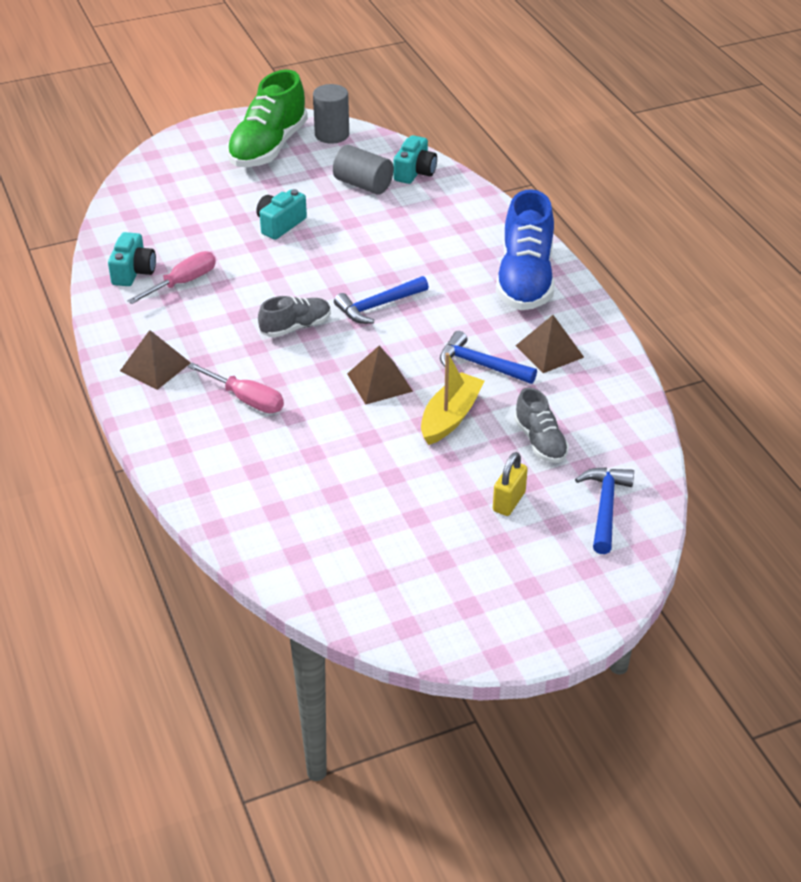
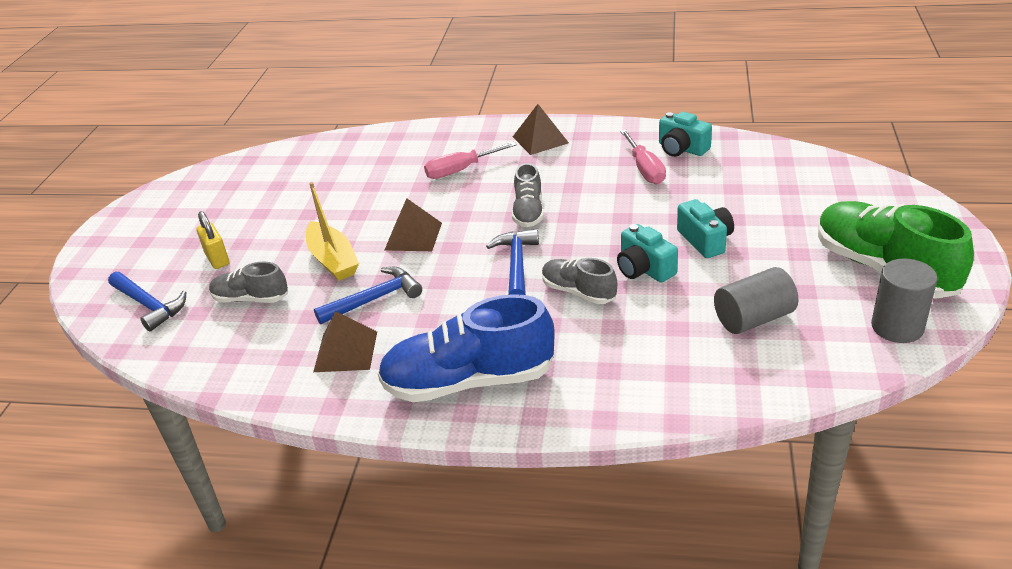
camera: 125 degrees right, 5 degrees down
turquoise camera [393,135,437,184] -> turquoise camera moved to [617,224,678,283]
blue shoe [496,189,555,310] -> blue shoe turned 45 degrees counterclockwise [378,294,555,402]
none -> grey shoe [542,258,617,304]

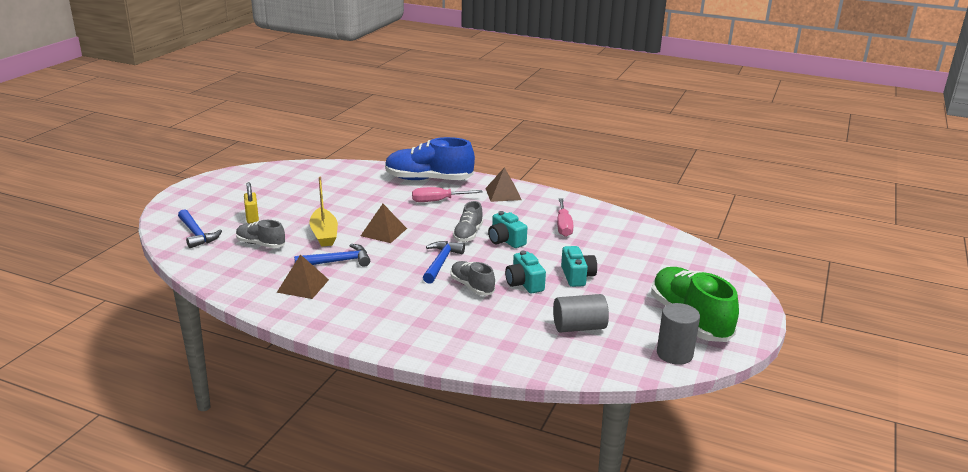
camera: 10 degrees right, 10 degrees down
blue shoe [378,294,555,402] -> blue shoe moved to [385,137,475,180]
turquoise camera [659,112,712,157] -> turquoise camera moved to [488,211,527,248]

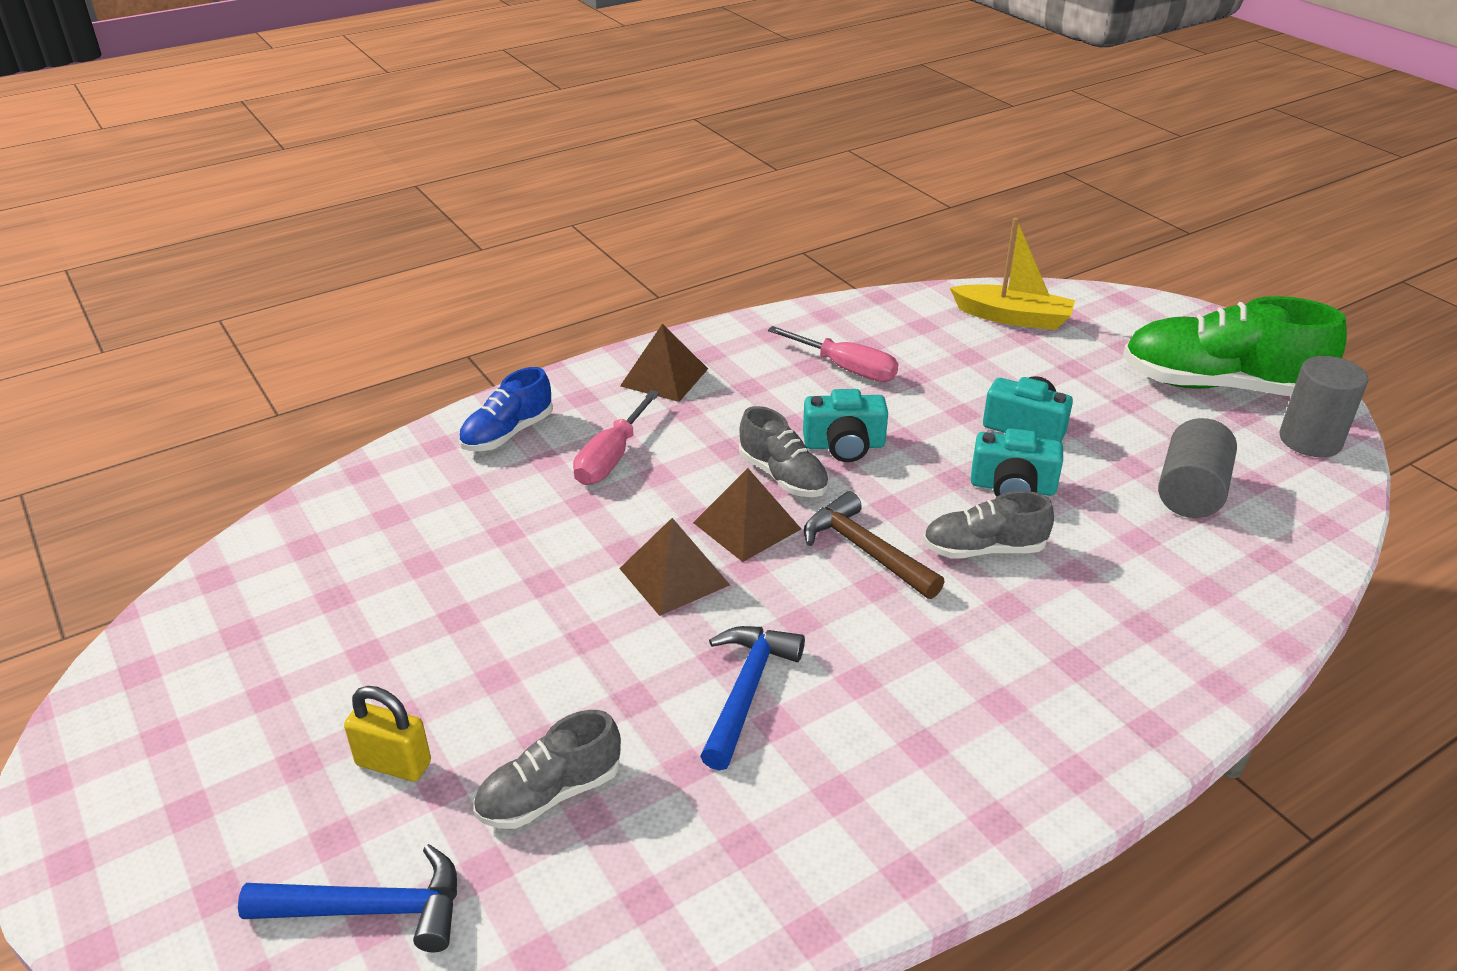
camera: 55 degrees left, 10 degrees up
brown pyramid [277,254,329,299] -> brown pyramid moved to [693,468,801,562]
yellow boat [309,177,338,247] -> yellow boat moved to [950,218,1075,330]
blue shoe [385,137,475,180] -> blue shoe [458,367,553,451], size x0.54
blue hammer [423,241,465,284] -> brown hammer [804,491,944,599]

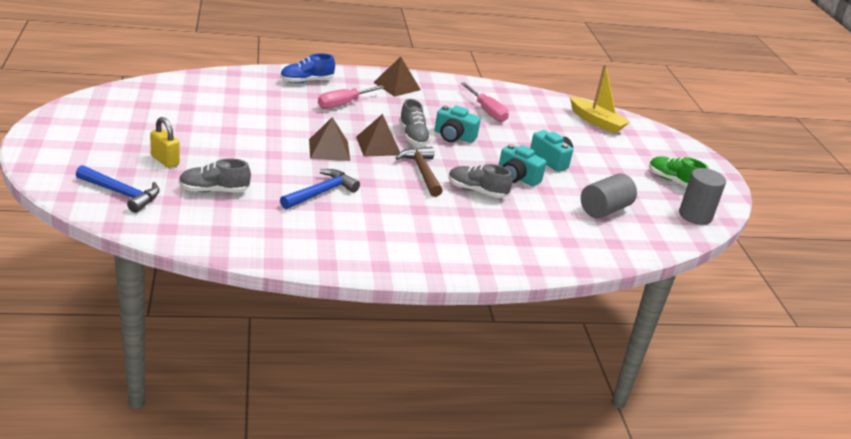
camera: 20 degrees right, 5 degrees down
green shoe [1123,296,1347,396] -> green shoe [649,156,709,187], size x0.54

